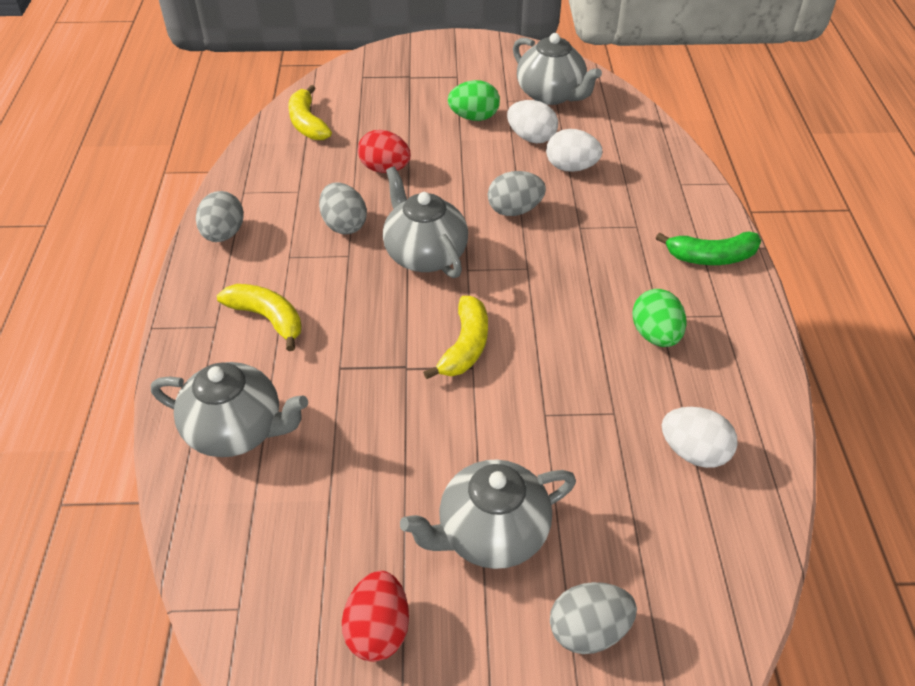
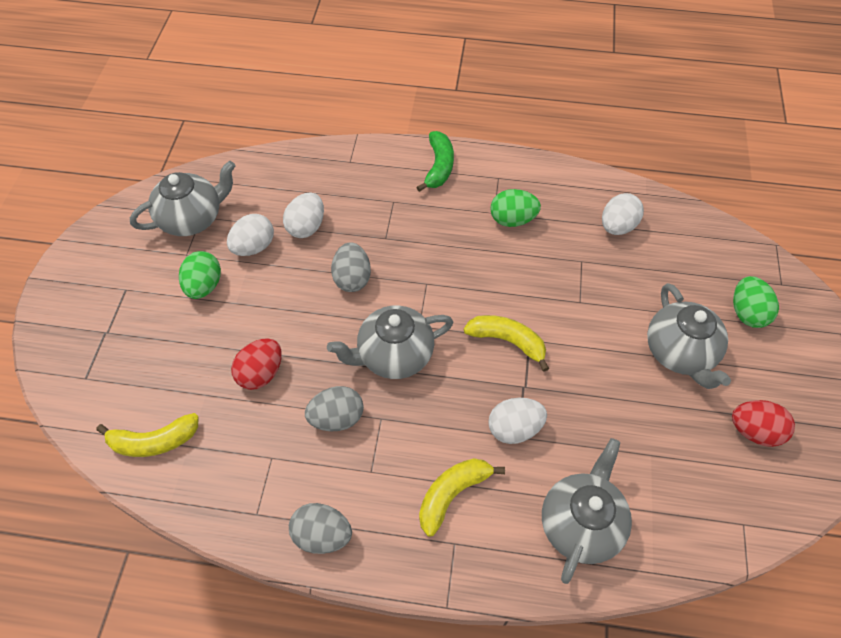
camera: 80 degrees left, 10 degrees up
grey egg [550,582,637,654] -> green egg [733,276,779,328]
none -> white egg [488,398,547,444]

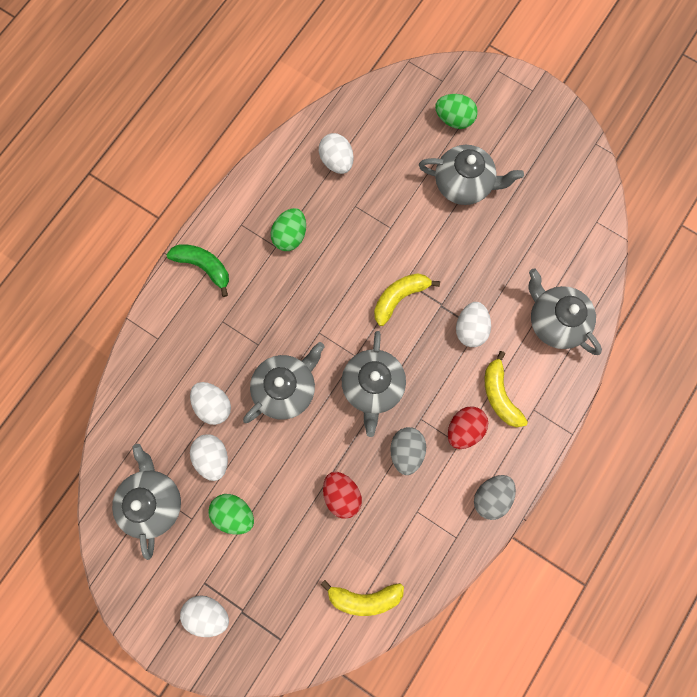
camera: 65 degrees left, 20 degrees up
yellow banana [96,413,199,457] -> yellow banana turned 75 degrees clockwise [321,580,404,616]
grey egg [331,243,371,292] -> grey teapot [243,342,325,423]
red egg [732,400,795,447] -> red egg moved to [448,407,488,449]
none -> white egg [180,595,229,637]

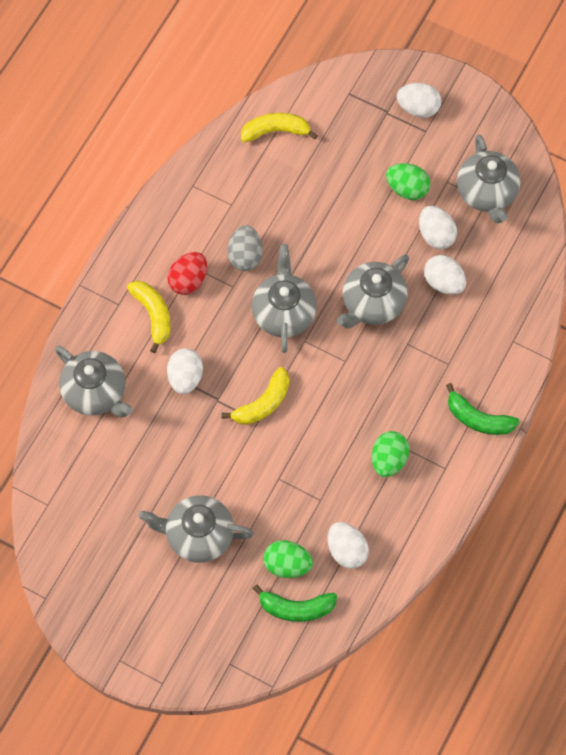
camera: 175 degrees right, 10 degrees down
red egg [323,472,362,519] -> none
green egg [435,94,478,129] -> green egg moved to [263,540,313,578]
grey egg [474,475,516,520] -> none
none -> green banana [252,585,337,622]

